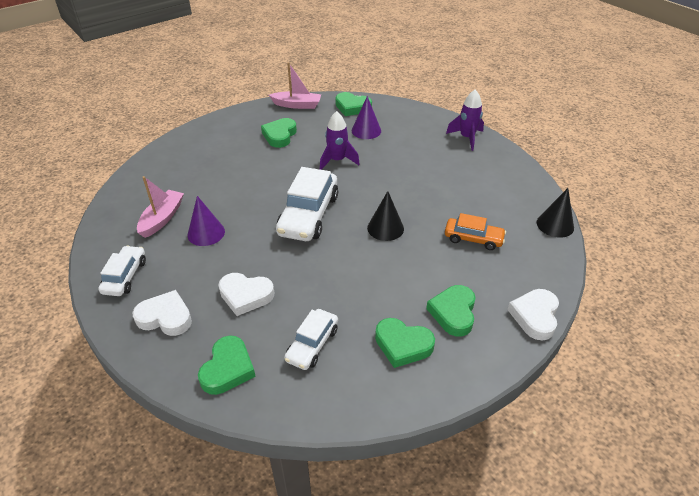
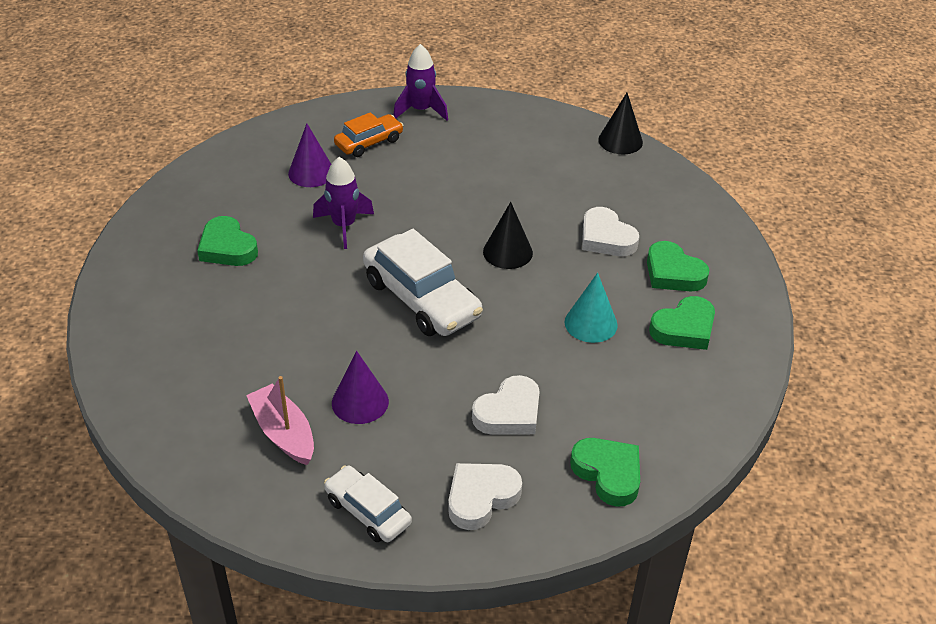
camera: 55 degrees left, 0 degrees up
pink boat [269,62,321,109] -> none
white car [284,309,338,370] -> none
green heart [335,92,372,116] -> none
orange car [445,213,506,250] -> orange car moved to [334,112,404,157]
white heart [507,289,559,340] -> white heart moved to [582,207,639,256]
none -> turquoise cone [565,273,618,343]

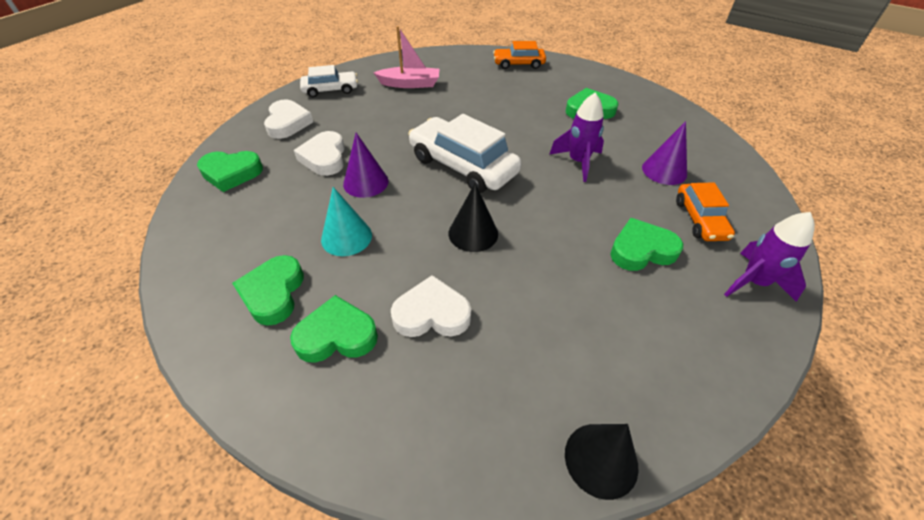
camera: 125 degrees right, 5 degrees up
purple cone [332,351,389,424] -> purple cone moved to [343,133,388,198]
white car [363,229,483,336] -> white car turned 45 degrees clockwise [408,114,522,193]
none -> orange car [493,41,546,69]
none -> green heart [610,218,683,271]

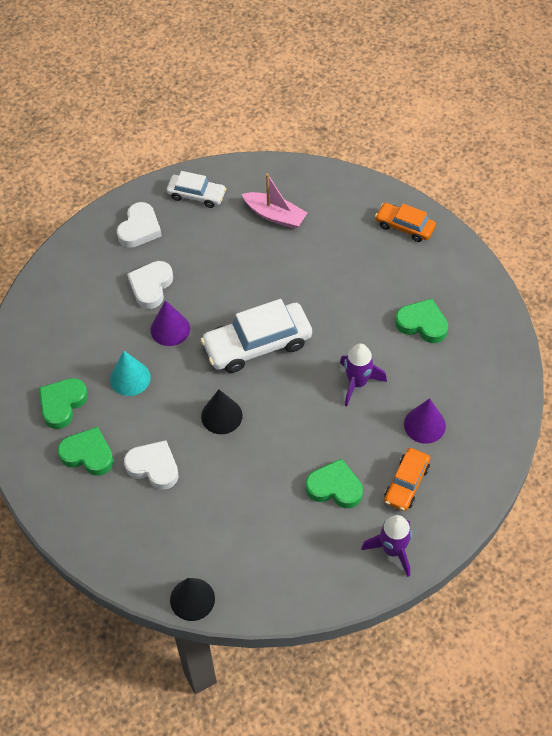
camera: 30 degrees right, 10 degrees up
green heart [197,151,263,192] -> none
white car [408,114,522,193] -> white car turned 90 degrees counterclockwise [200,299,312,373]

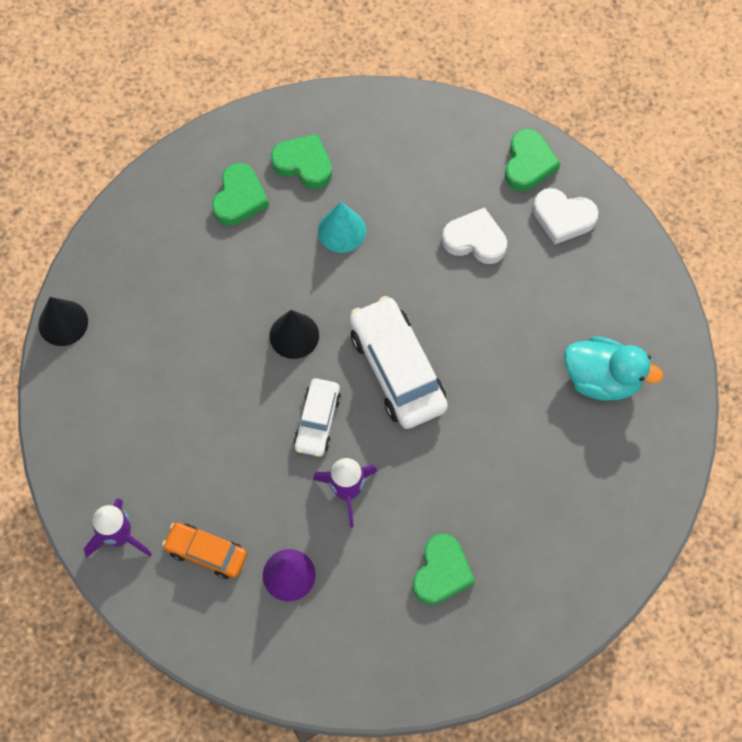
camera: 85 degrees right, 10 degrees up
white heart [124,440,179,490] -> none
purple cone [151,300,190,346] -> none
white car [167,171,227,208] -> white car moved to [294,378,341,457]
pink boat [242,174,307,229] -> turquoise duck [564,336,663,401]
green heart [306,459,363,508] -> green heart moved to [505,129,560,191]
orange car [375,203,436,242] -> none

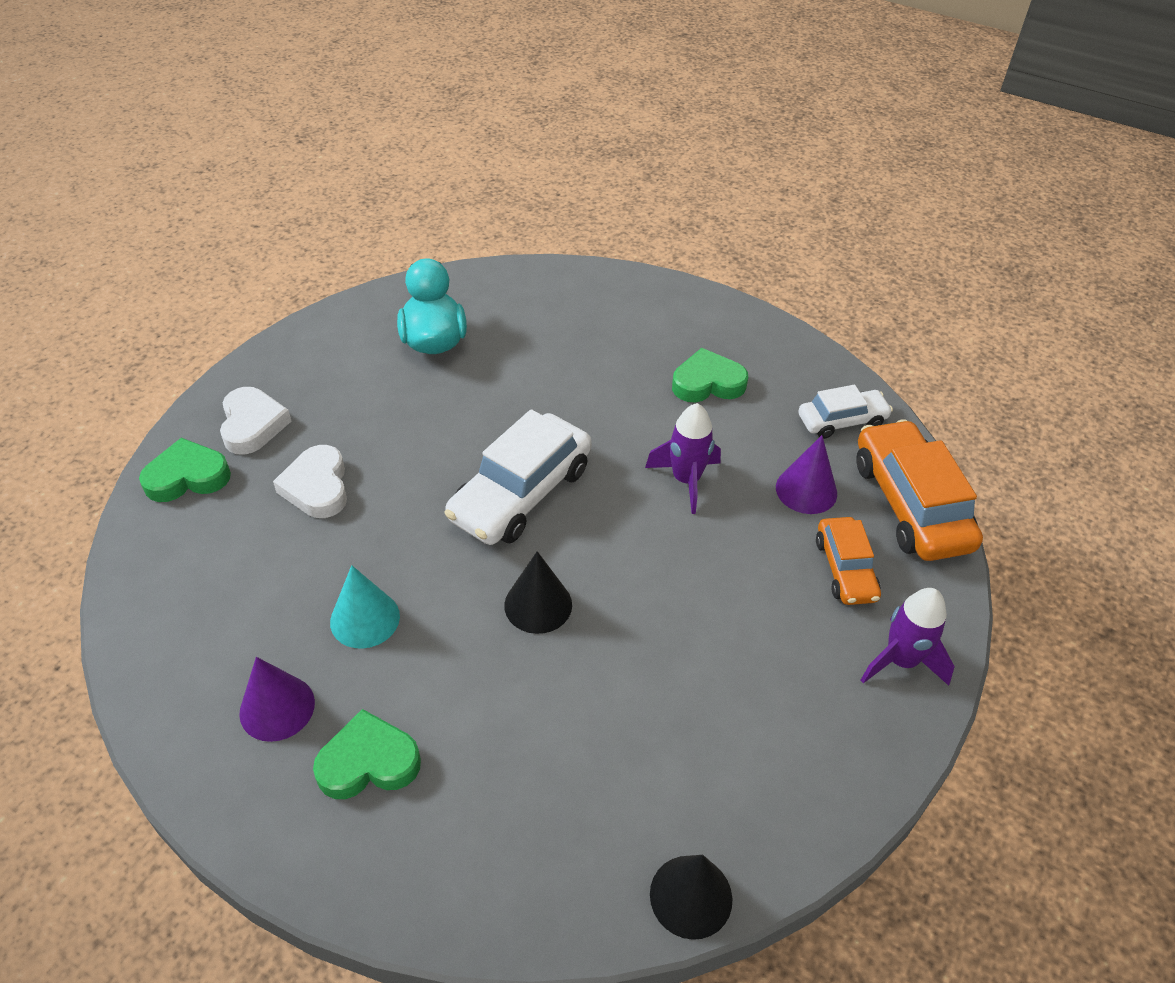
camera: 120 degrees left, 20 degrees down
green heart [271,134,332,189] -> purple cone [239,657,315,742]
white car [294,378,341,457] -> white car moved to [798,385,893,439]
none -> orange car [856,419,983,561]

